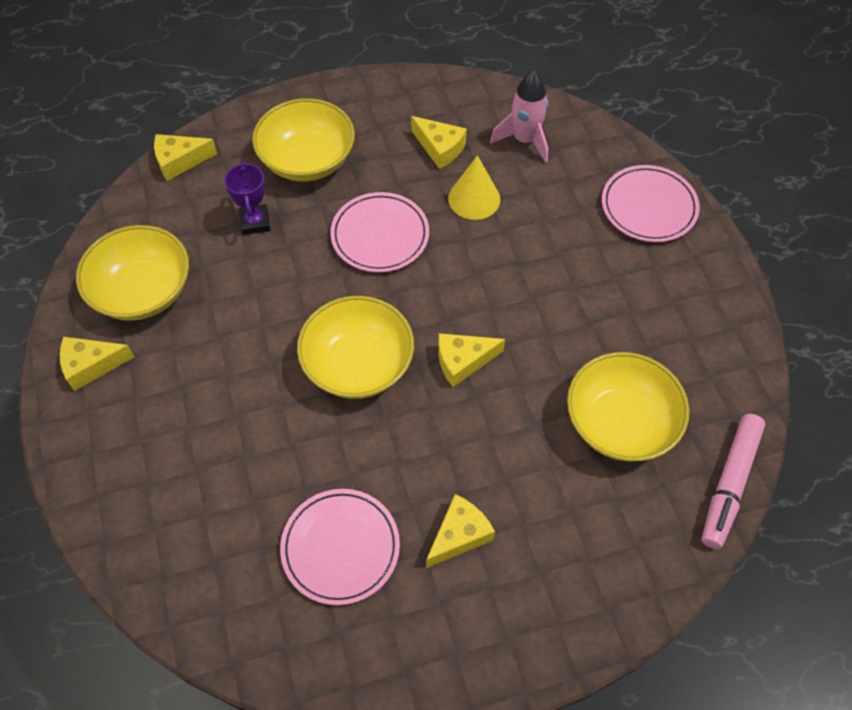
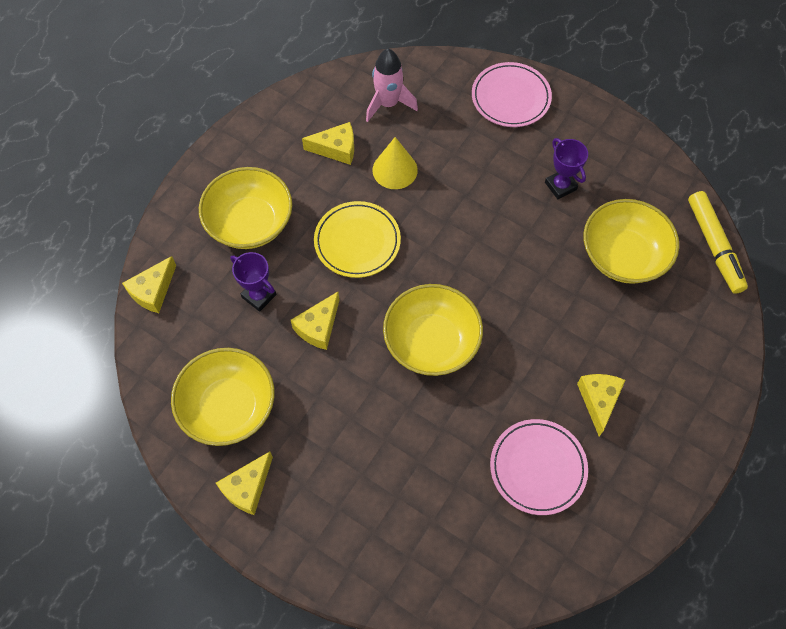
camera: 40 degrees left, 5 degrees up
pink plate [330,192,429,273] -> yellow plate [314,201,401,278]
yellow cheese [438,333,505,387] -> yellow cheese moved to [291,292,339,350]
pink marker [701,414,765,549] -> yellow marker [688,191,748,294]
none -> purple trophy [545,138,588,199]

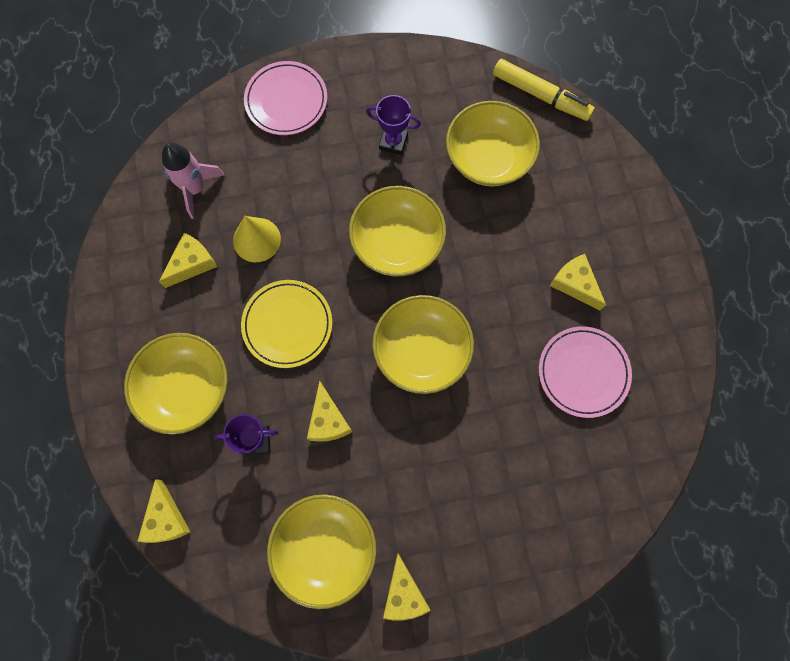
camera: 45 degrees left, 10 degrees up
none -> yellow bowl [349,186,446,276]

